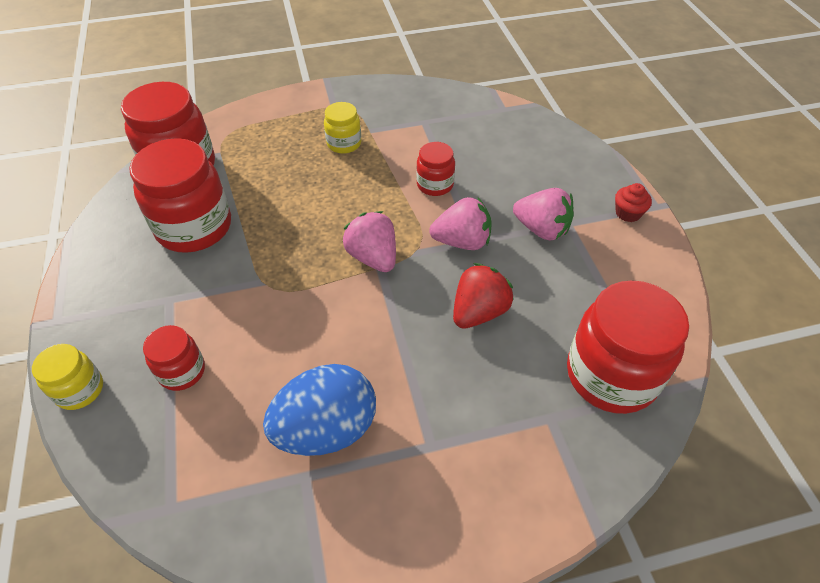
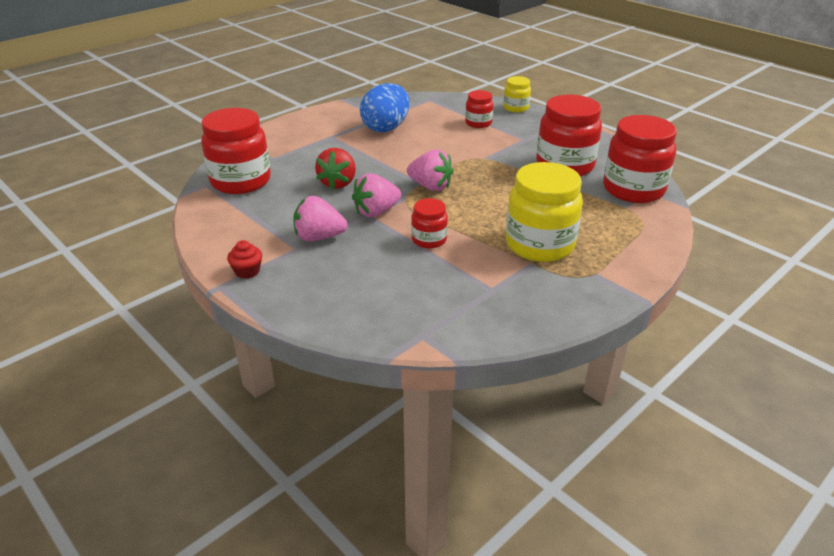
camera: 150 degrees right, 15 degrees down
yellow jar [324,102,361,154] -> yellow jar [506,162,583,262], size x1.94

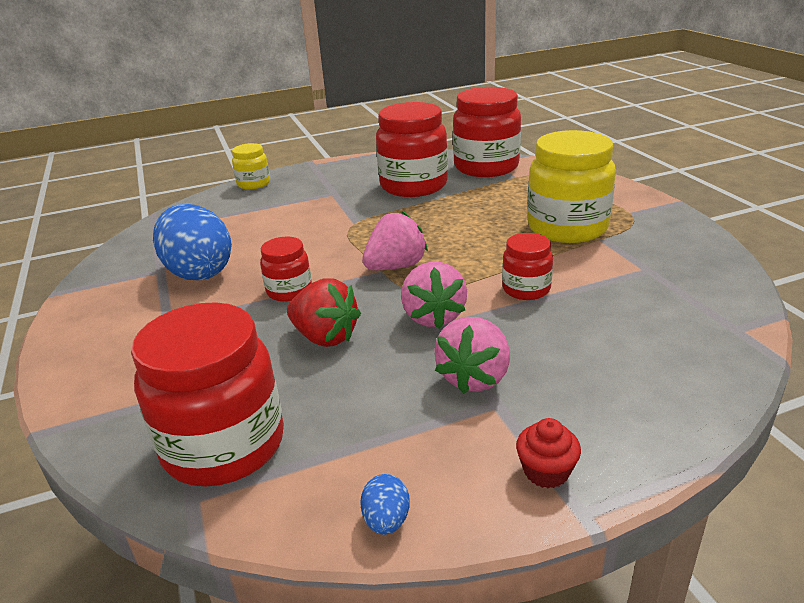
camera: 65 degrees left, 5 degrees down
red jar [465,90,493,128] -> red jar moved to [260,237,312,302]
none -> blue egg [360,474,410,535]

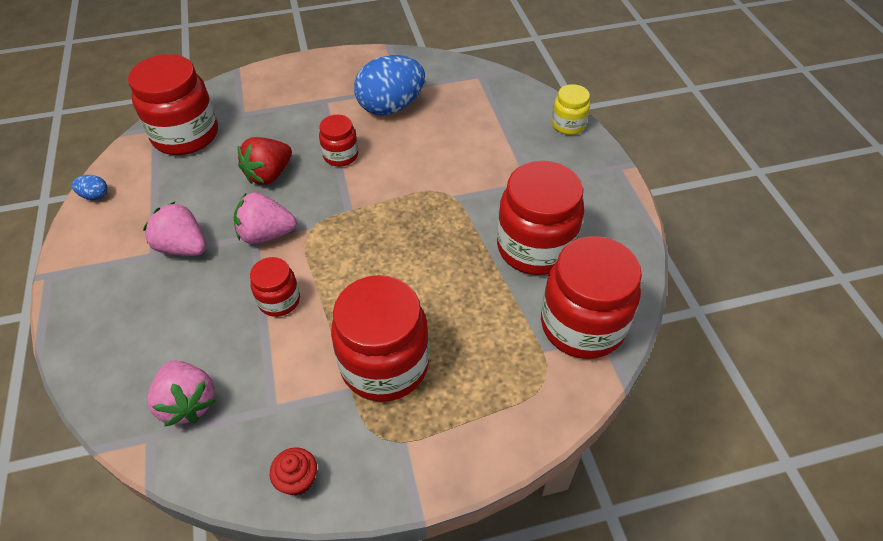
camera: 95 degrees right, 20 degrees up
pink strawberry [362,211,428,270] -> pink strawberry moved to [147,360,216,426]
red cupcake [516,418,581,488] -> red cupcake moved to [270,447,317,496]
yellow jar [527,130,616,243] -> red jar [331,275,429,402]

